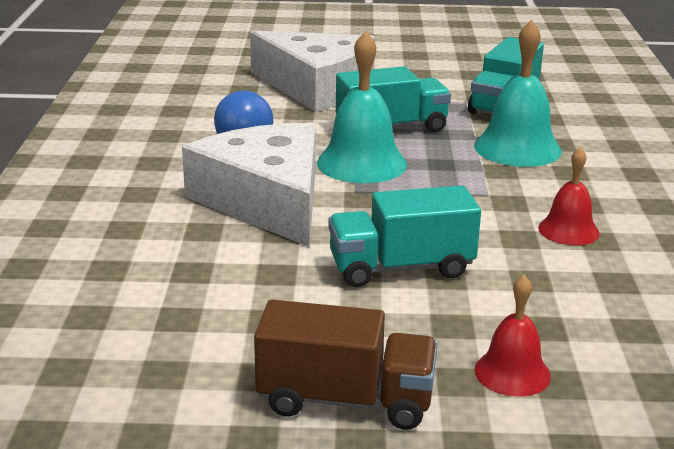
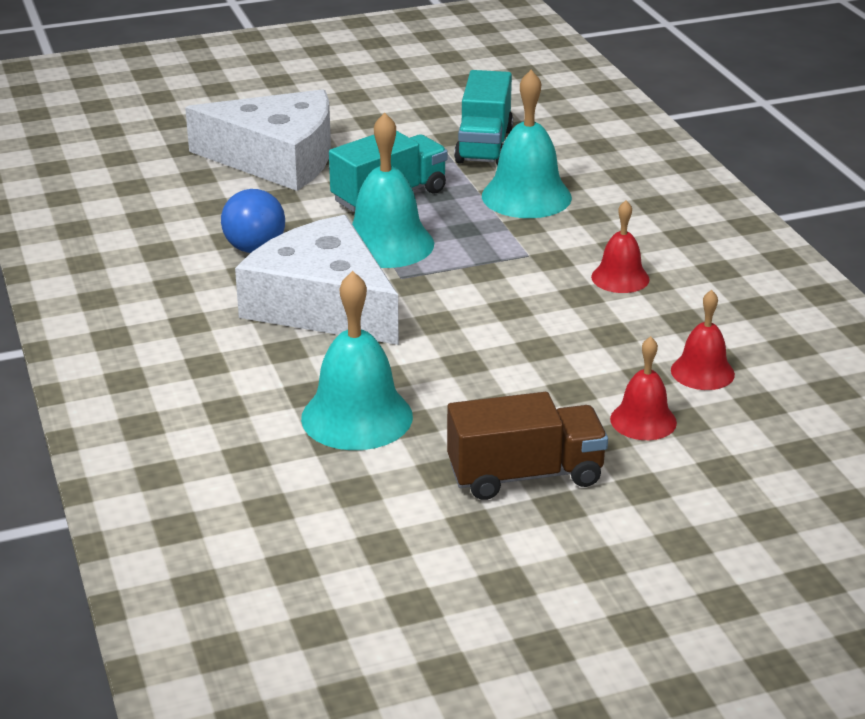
camera: 20 degrees left, 5 degrees up
turquoise truck [328,185,481,287] -> none
none -> turquoise bell [301,271,413,450]
none -> red bell [671,290,735,390]

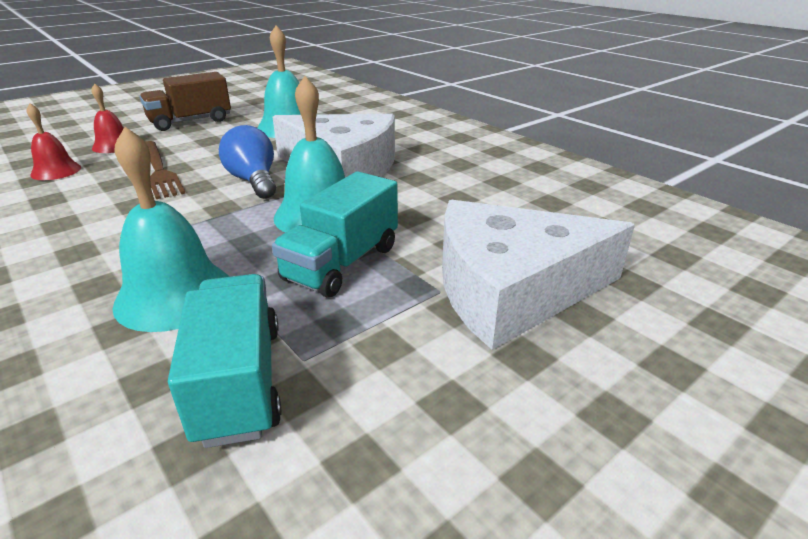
camera: 160 degrees right, 0 degrees up
blue light bulb [221,189,285,253] -> blue light bulb moved to [219,125,276,199]
red bell [591,200,650,293] -> none
none -> brown fork [145,141,186,199]

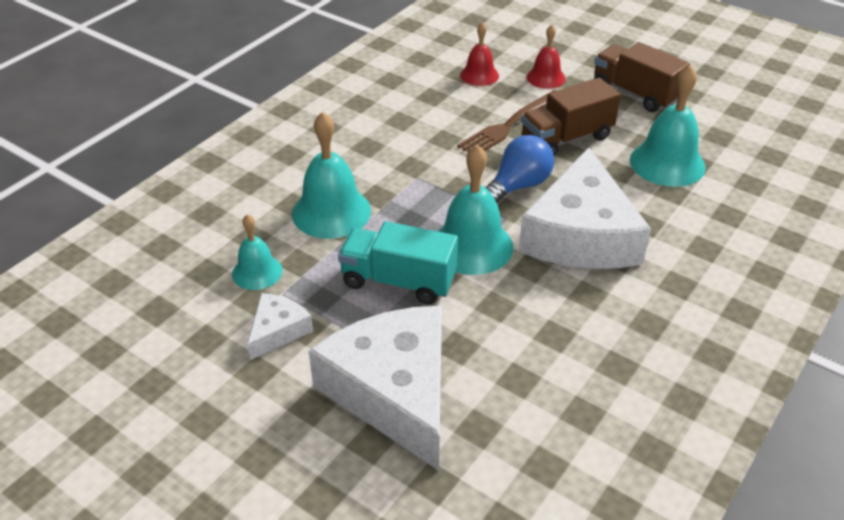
camera: 75 degrees right, 10 degrees up
turquoise truck [168,274,281,448] -> turquoise bell [232,214,283,290]
none -> white cheese [247,293,313,360]
none -> brown truck [521,78,621,156]

